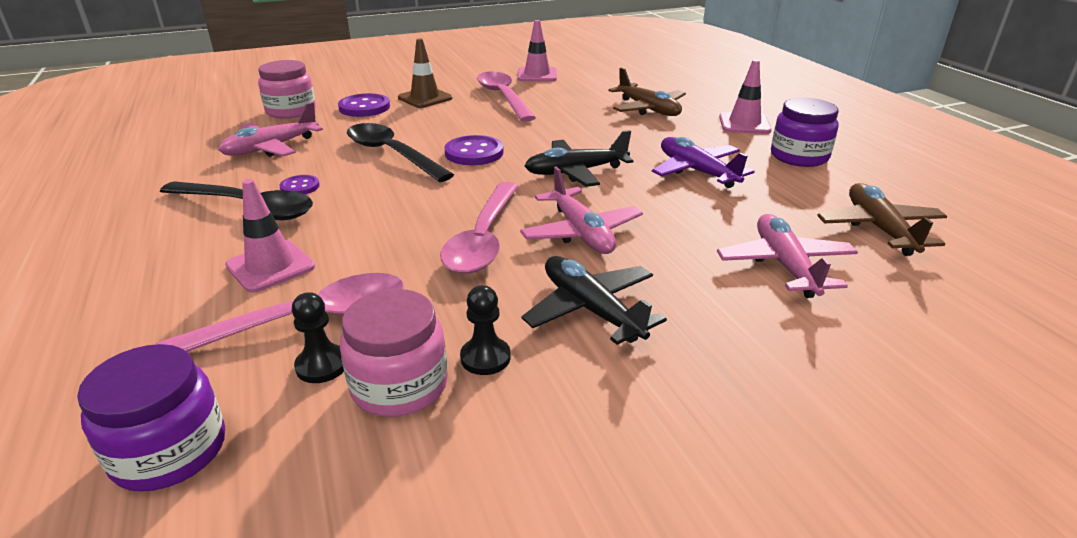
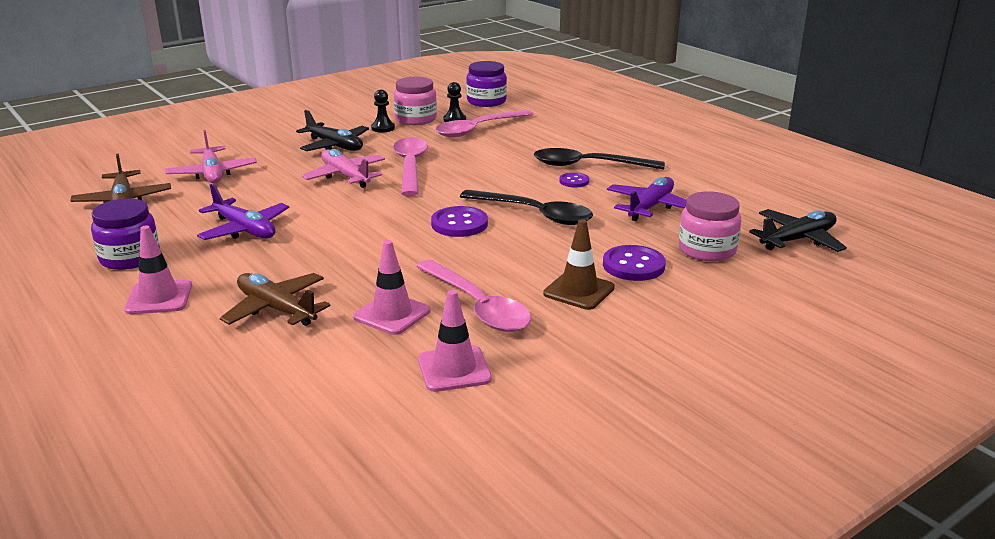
camera: 165 degrees right, 5 degrees down
pink plane [218,102,323,156] -> purple plane [607,177,687,221]
pink traffic cone [225,179,315,293] -> pink traffic cone moved to [353,240,430,335]
black plane [525,130,633,187] -> black plane moved to [749,209,847,252]

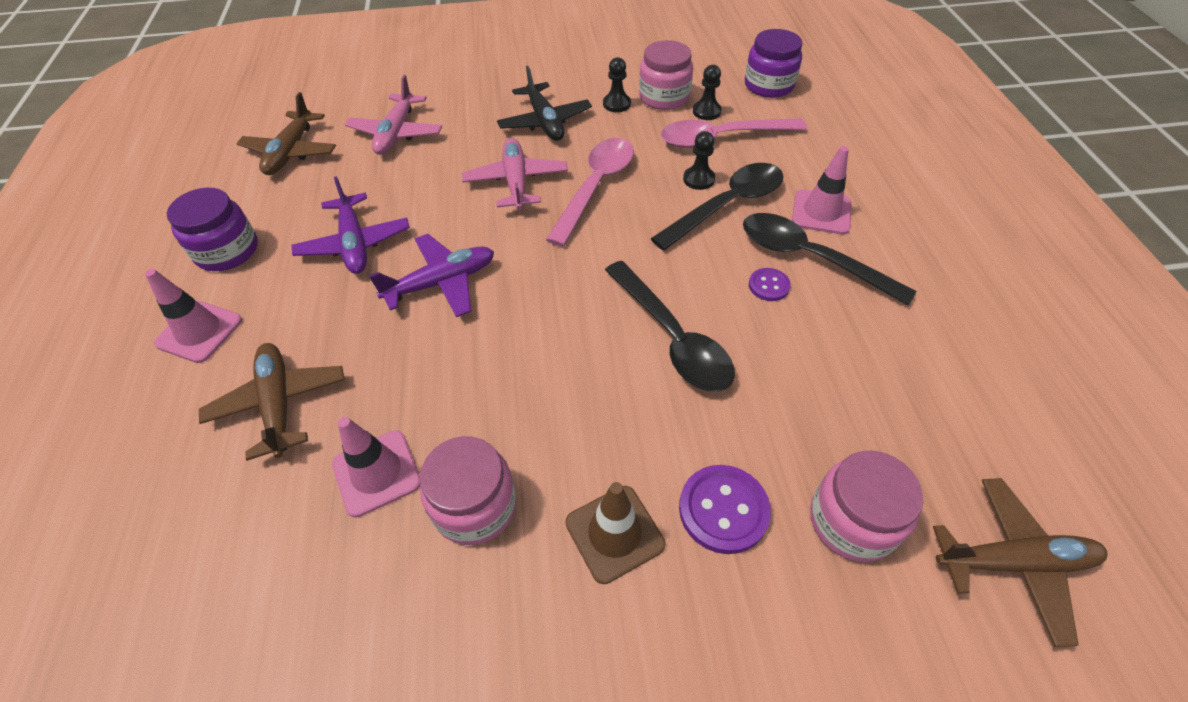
camera: 30 degrees right, 25 degrees up
pink spoon [416,260,531,332] -> pink jar [420,436,516,545]
pink traffic cone [418,290,492,392] -> pink traffic cone moved to [792,146,851,235]
purple button [431,206,488,237] -> none
purple plane [607,177,687,221] -> purple plane moved to [369,234,494,317]
black plane [749,209,847,252] -> brown plane [933,478,1108,647]
none -> black spoon [650,163,783,251]
none -> black pawn [683,131,715,190]

